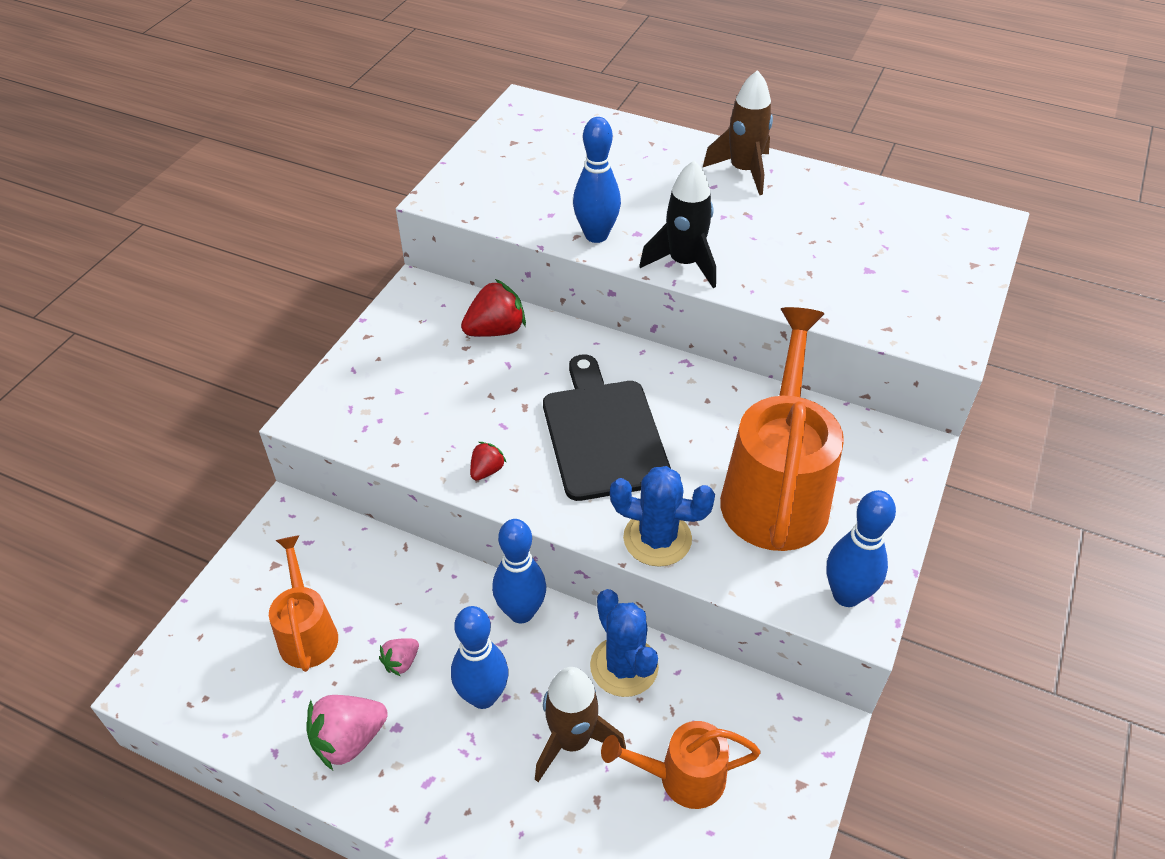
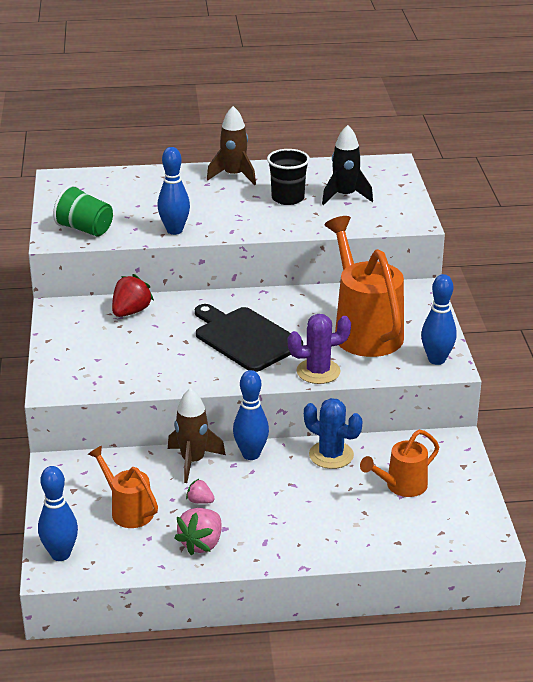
camera: 30 degrees left, 15 degrees down
pink strawberry [379,638,419,676] -> pink strawberry turned 105 degrees clockwise [186,478,215,504]
blue bowling pin [451,606,508,709] -> blue bowling pin moved to [38,466,78,561]
red strawberry [470,442,507,481] -> none
brown rocket [535,667,626,782] -> brown rocket moved to [168,388,226,483]
blue cactus [610,466,715,567] -> purple cactus [288,314,351,384]
black rocket [639,161,716,288] -> black rocket moved to [322,125,373,205]
none -> green cup [53,185,113,237]
none -> black cup [267,149,310,205]

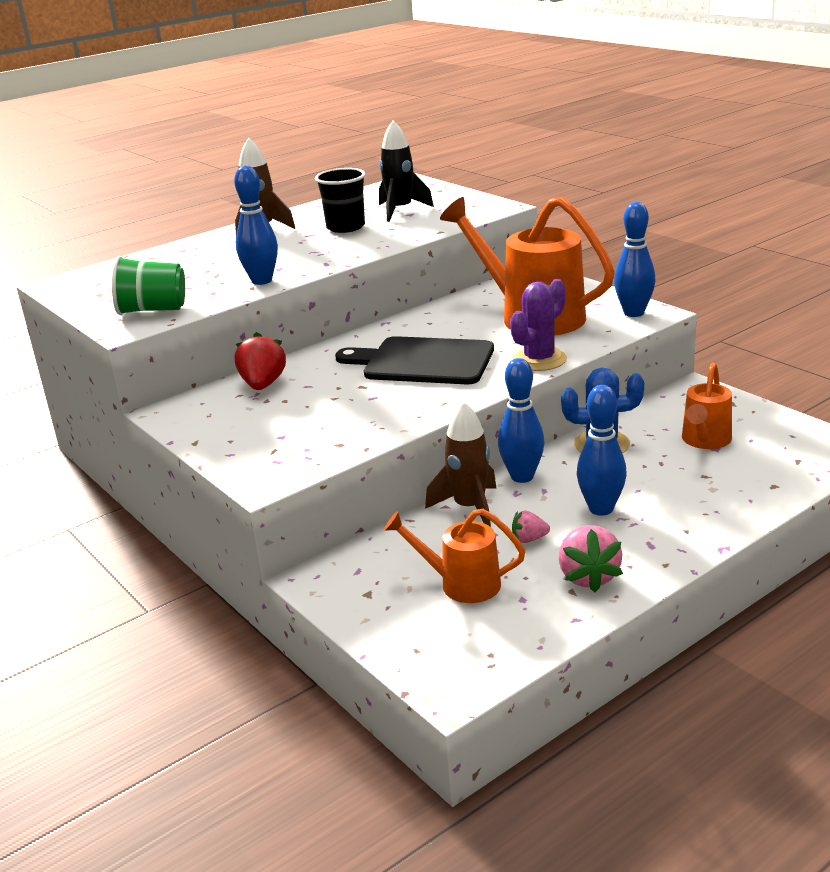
camera: 30 degrees left, 5 degrees down
blue bowling pin [38,466,78,561] -> blue bowling pin moved to [577,385,627,516]

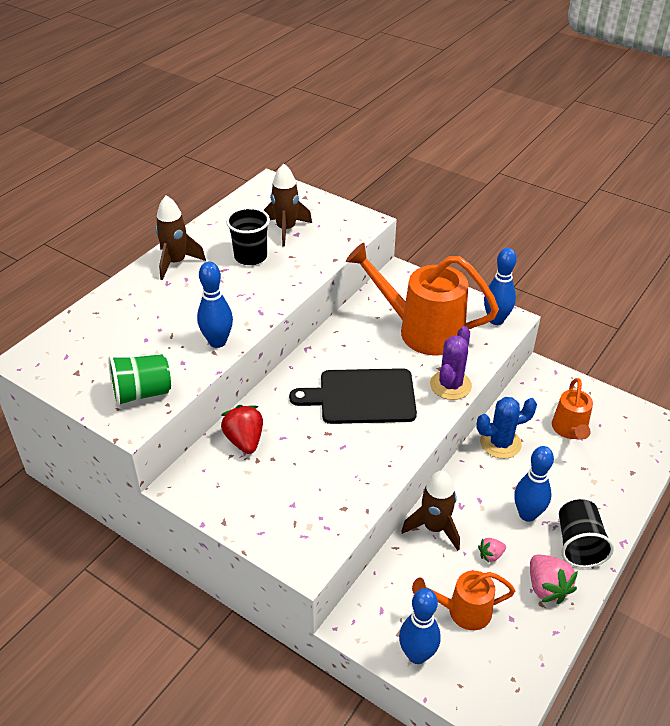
camera: 20 degrees left, 15 degrees up
black rocket [379,120,434,222] -> brown rocket [264,163,312,247]
blue bowling pin [498,358,545,483] -> blue bowling pin moved to [399,588,441,664]
none -> black cup [559,499,614,568]

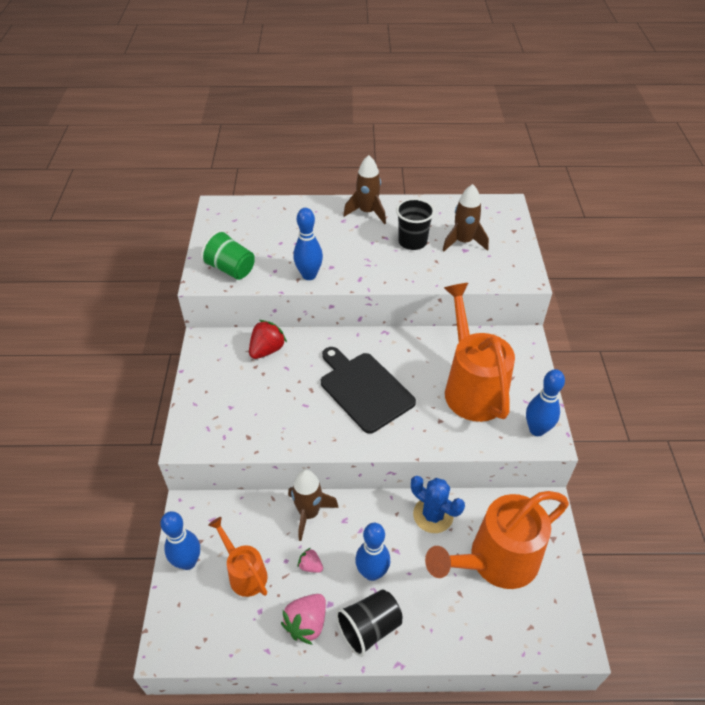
camera: 55 degrees right, 5 degrees up
purple cactus [430,326,472,400] -> none
orange watering can [552,378,593,439] -> orange watering can [425,491,569,589], size x1.85

